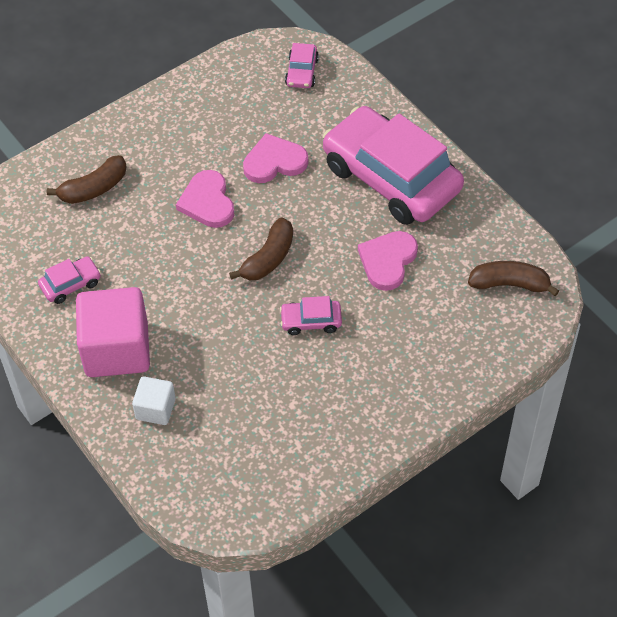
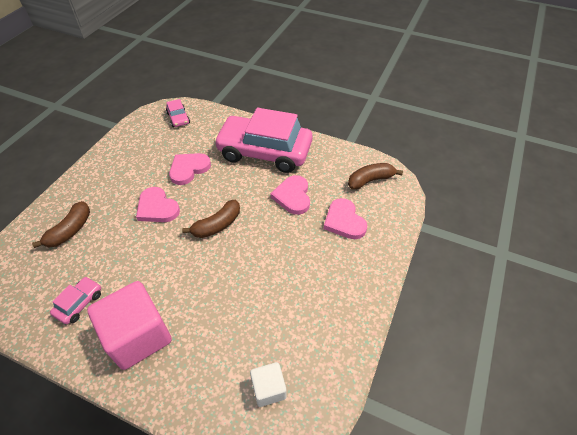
camera: 30 degrees left, 5 degrees down
white cube [132,376,176,425] -> white cube moved to [250,362,286,407]
brown banana [229,217,293,280] -> brown banana turned 45 degrees clockwise [182,200,240,238]
pink car [280,296,342,335] -> none
none -> pink heart [324,198,367,239]

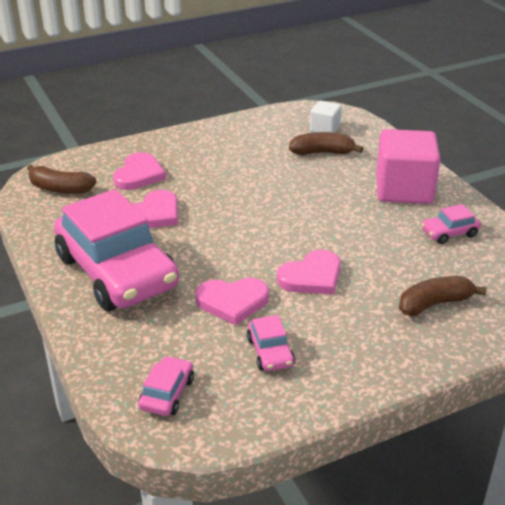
camera: 140 degrees left, 15 degrees down
pink heart [136,187,180,222] -> pink heart turned 60 degrees clockwise [277,250,341,295]
brown banana [182,200,240,238] -> brown banana moved to [289,132,363,155]
none -> pink car [247,315,295,371]

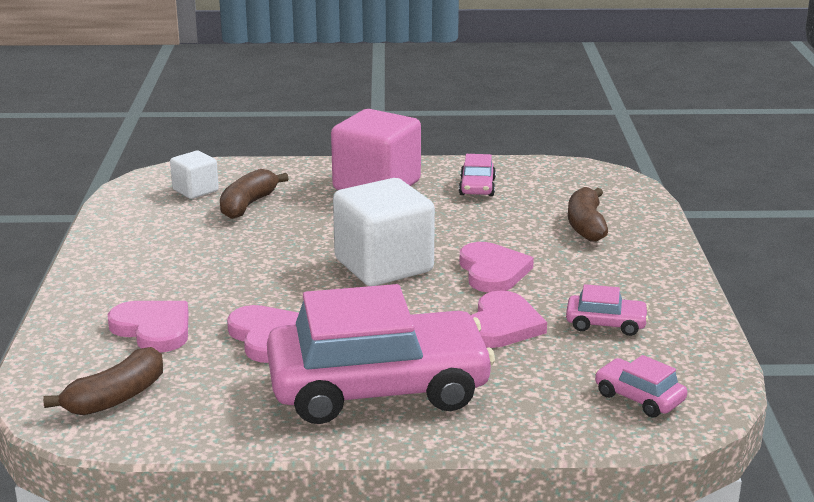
camera: 65 degrees left, 10 degrees down
none -> white cube [333,178,435,286]

